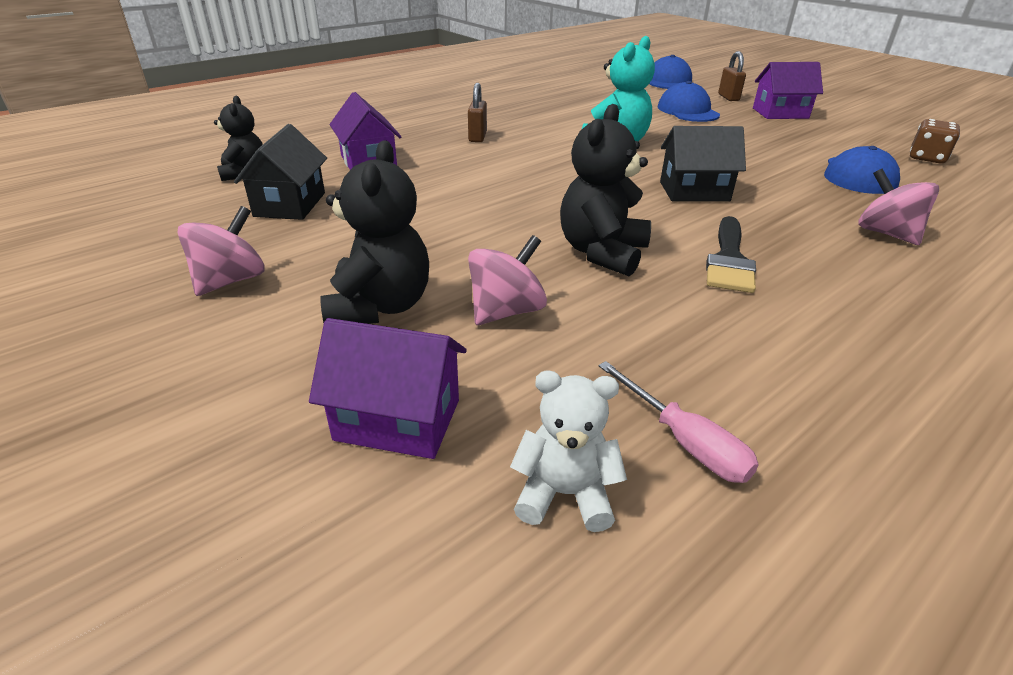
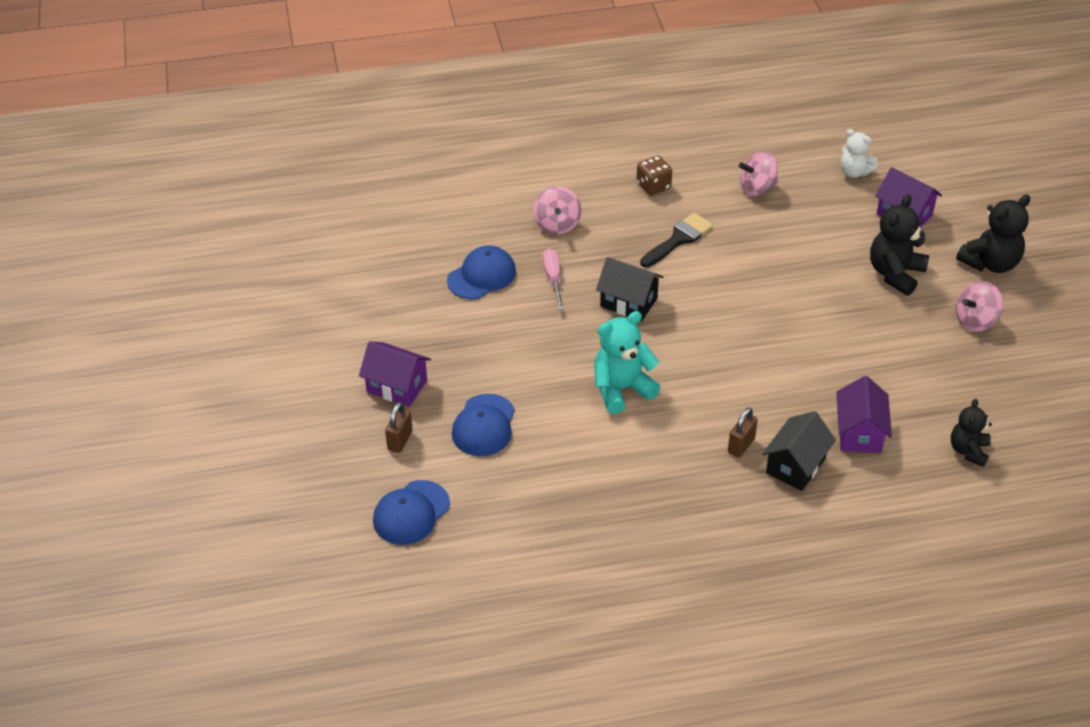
camera: 150 degrees left, 10 degrees up
black house [234,124,327,220] -> black house moved to [762,411,836,491]
pink spinning top [468,235,547,325] -> pink spinning top moved to [739,151,778,196]
black teddy bear [560,104,651,276] -> black teddy bear moved to [956,194,1030,273]
pink screwdriver [598,361,759,483] -> pink screwdriver moved to [543,248,564,310]
brown dice [910,119,960,164] -> brown dice moved to [636,155,672,196]

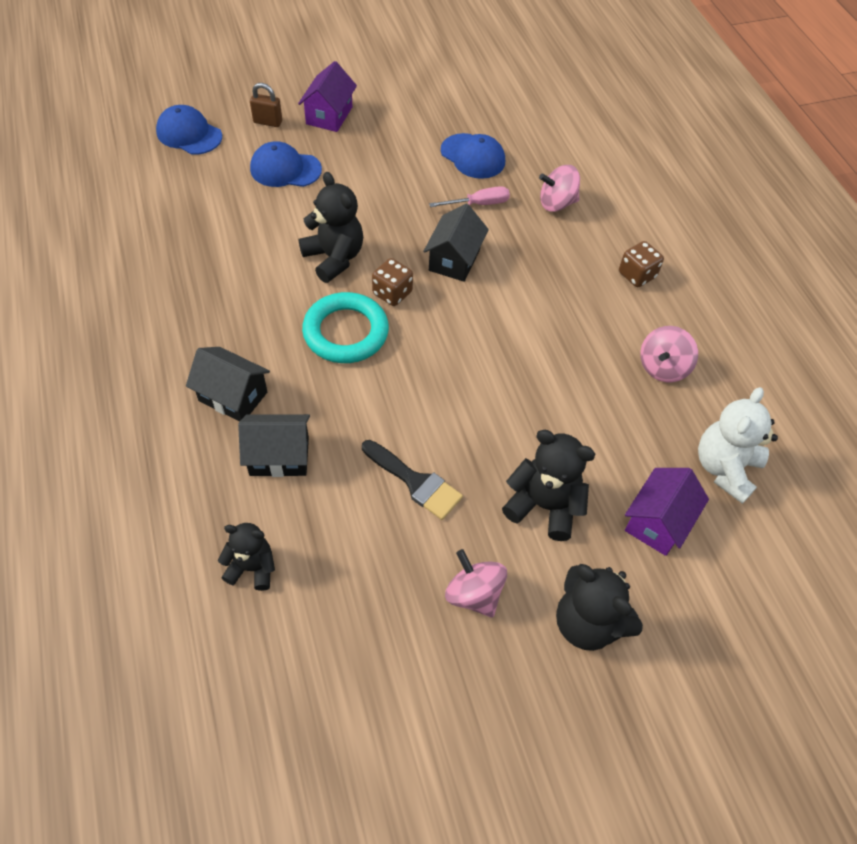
camera: 80 degrees right, 10 degrees up
turquoise teddy bear [594,311,661,414] -> black teddy bear [299,172,363,283]
black brush [640,213,713,267] -> black brush moved to [362,440,463,520]
brown padlock [728,407,758,458] -> none
pink spinning top [739,151,778,196] -> pink spinning top turned 120 degrees counterclockwise [640,326,698,382]
purple house [836,376,892,453] -> black house [238,414,310,477]
white teddy bear [841,129,878,178] -> white teddy bear [698,387,778,504], size x1.55
none -> turquoise ring [302,292,389,363]
none -> brown dice [372,258,413,306]

